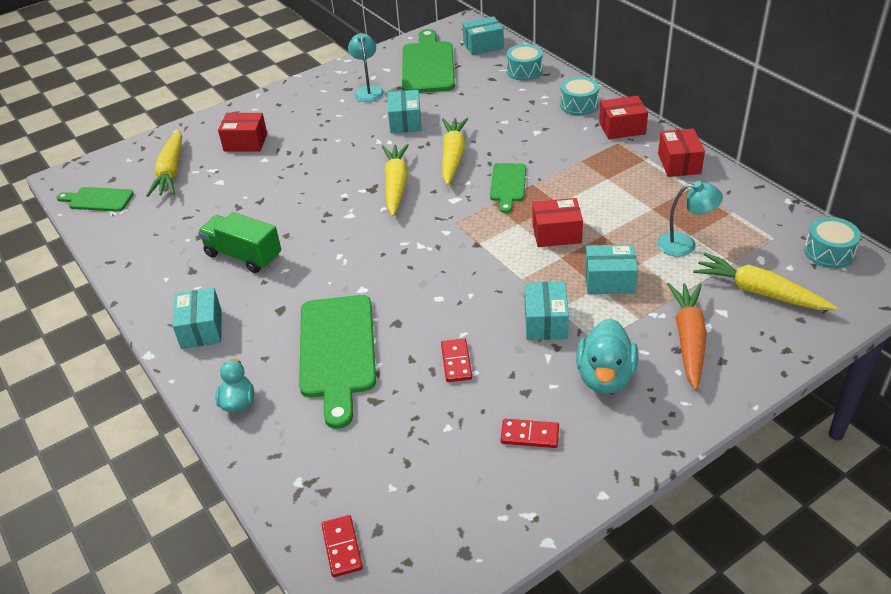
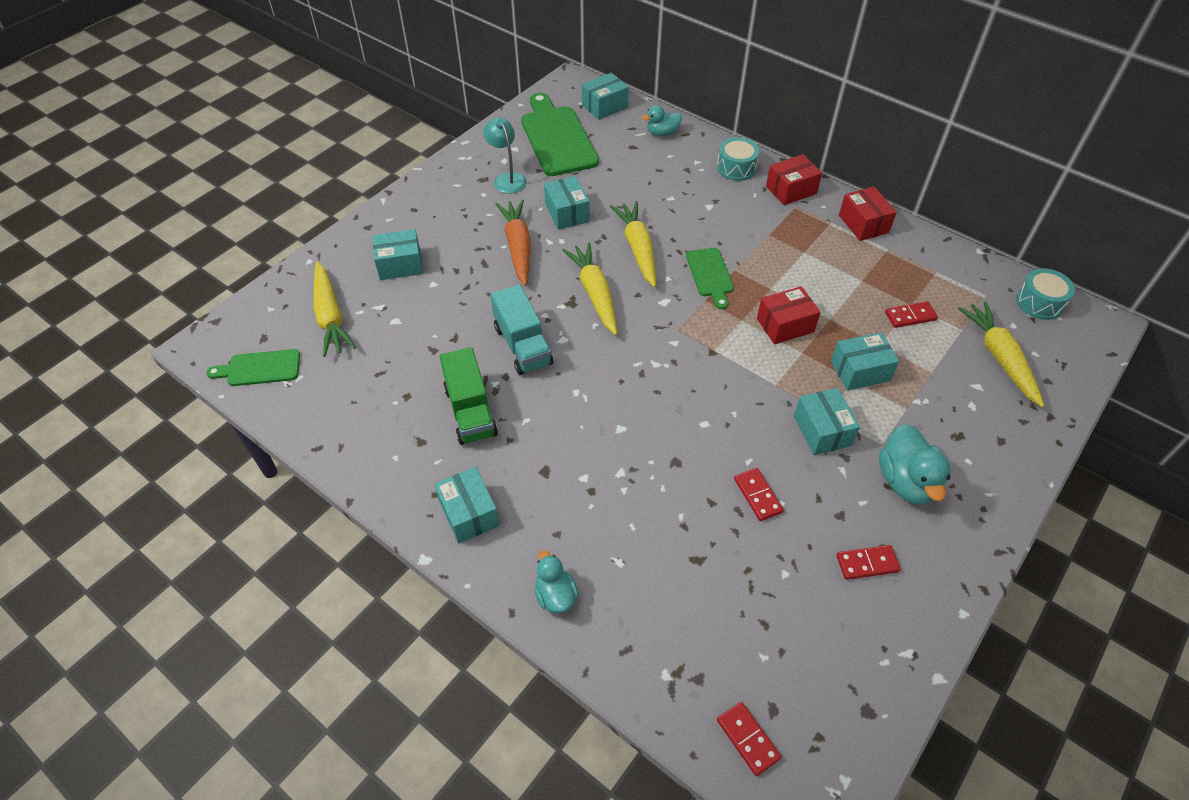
camera: 20 degrees left, 10 degrees up
green truck [198,212,281,273] -> green truck turned 120 degrees counterclockwise [439,347,498,445]
red box [218,113,267,151] -> turquoise box [372,229,423,280]
green cutting board [299,295,376,429] -> none
turquoise drum [506,44,543,81] -> turquoise duck [642,105,682,136]
turquoise lamp [657,181,723,257] -> red domino [885,301,938,328]
orange carrot [667,283,707,390] -> orange carrot moved to [496,199,531,286]
yellow carrot [693,253,837,310] -> yellow carrot turned 60 degrees clockwise [958,301,1044,407]
none -> turquoise truck [491,285,553,375]

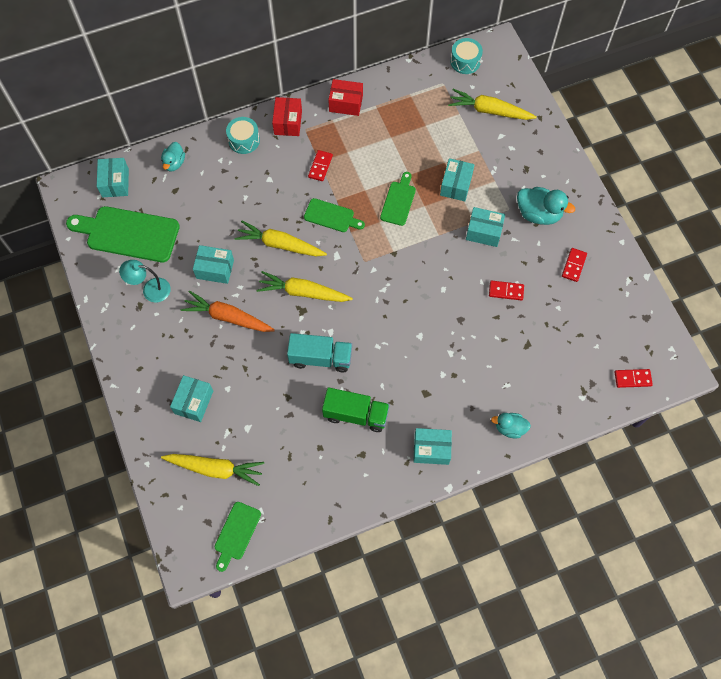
camera: 60 degrees left, 15 degrees up
red box [757,286,820,344] -> green cutting board [380,172,416,226]
red domino [885,301,938,328] -> red domino moved to [308,150,333,181]

